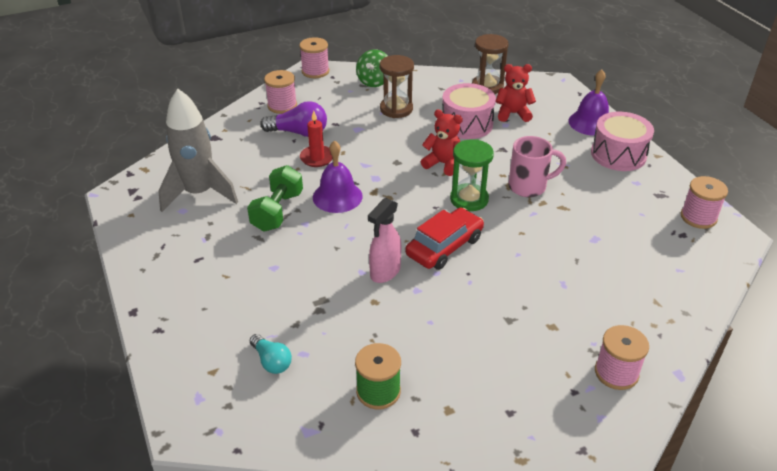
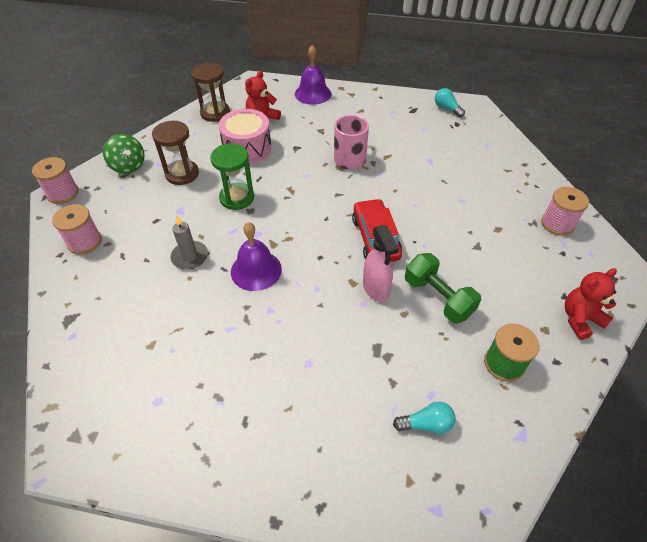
camera: 55 degrees left, 10 degrees up
grey rocket [158,88,238,212] -> none
green dumbbell [247,165,303,232] -> green dumbbell moved to [405,253,481,324]
purple light bulb [260,101,327,137] -> none
red candle [300,111,333,167] -> grey candle [170,215,208,269]
red teddy bear [421,110,463,176] -> red teddy bear moved to [565,268,617,340]
green hourglass [450,139,494,211] -> green hourglass moved to [210,144,254,210]
pink drum [591,112,654,171] -> none
pink spool [681,176,728,229] -> turquoise light bulb [435,88,465,117]

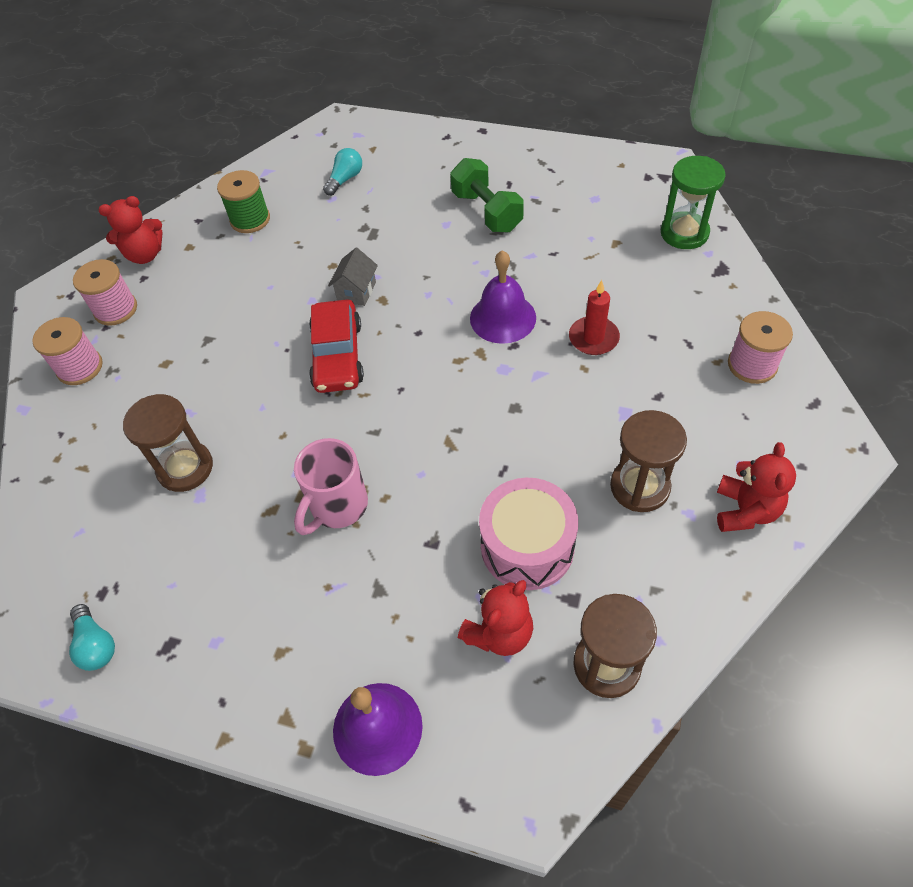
camera: 170 degrees left, 5 degrees up
pink spool [32,157,79,204] -> pink spool moved to [73,259,137,326]
green spinning top [103,134,145,174] -> red teddy bear [717,442,796,532]
grey candle [170,215,208,269] -> red candle [569,280,620,355]
green hourglass [210,144,254,210] -> green hourglass moved to [661,156,726,249]
pink spray bottle [363,225,399,302] -> grey house [328,248,378,306]
turquoise light bulb [393,401,456,434] -> turquoise light bulb turned 120 degrees clockwise [323,148,362,196]
green dumbbell [405,253,481,324] -> green dumbbell moved to [450,158,524,232]
none -> brown hourglass [123,394,213,492]

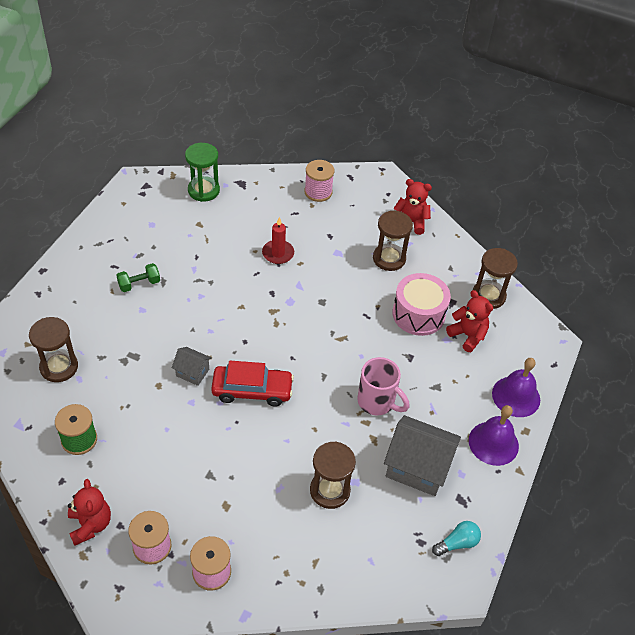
camera: 90 degrees left, 5 degrees down
turquoise light bulb [323,148,362,196] -> brown hourglass [29,317,78,382]
green dumbbell [450,158,524,232] -> green dumbbell [117,263,160,292], size x0.64
purple bell [470,250,536,344] -> purple bell moved to [469,405,519,466]
none -> grey house [384,415,461,496]

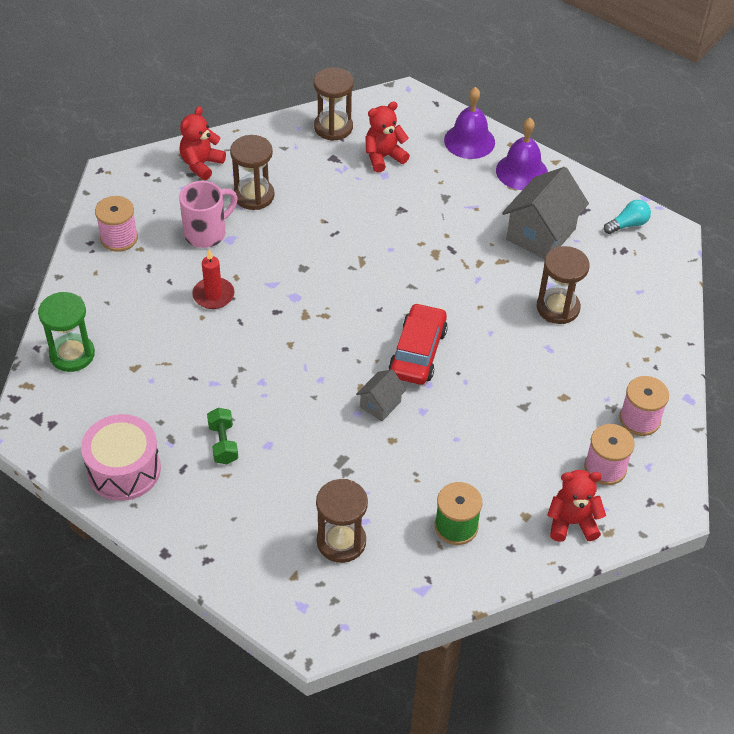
camera: 75 degrees left, 0 degrees up
pink mug [357,357,410,415] -> pink mug moved to [179,181,238,248]
pink drum [392,273,451,336] -> pink drum moved to [81,414,161,501]
turquoise light bulb [432,521,481,556] -> turquoise light bulb turned 75 degrees clockwise [604,200,651,234]

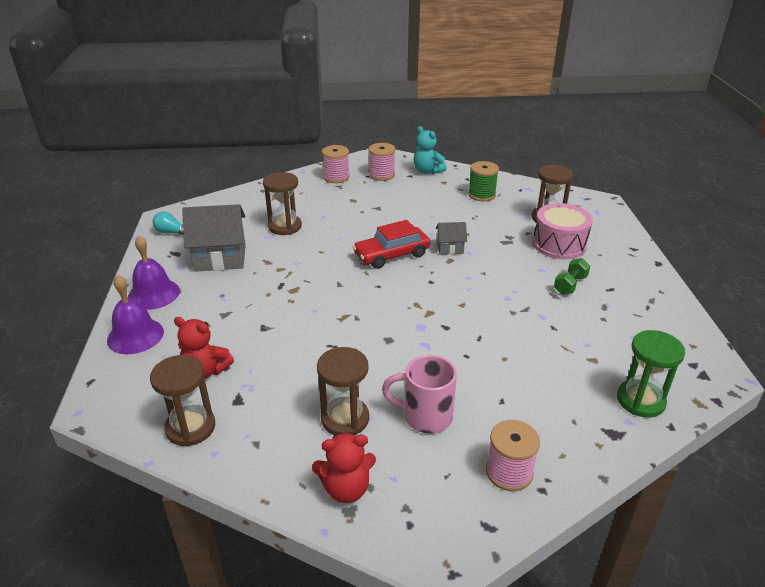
camera: 130 degrees left, 15 degrees down
pink drum [81,414,161,501] -> pink drum moved to [533,203,593,259]
red candle [192,249,235,309] -> none
red teddy bear [547,470,606,542] -> turquoise teddy bear [414,126,447,174]

